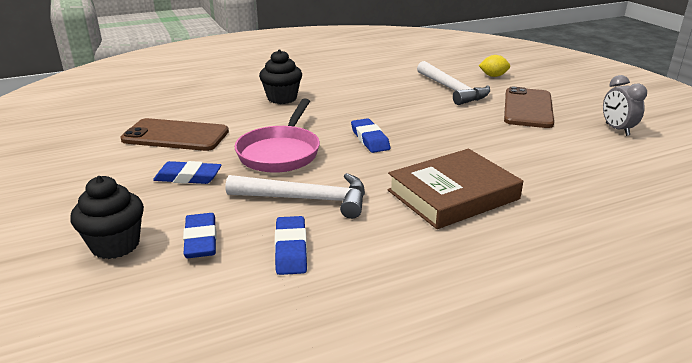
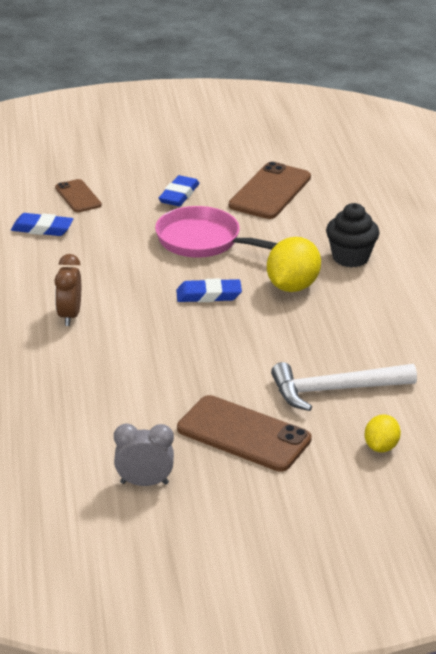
camera: 105 degrees right, 5 degrees up
black cupcake [70,176,144,259] -> none
blue eraser [183,213,217,258] -> brown phone [55,179,102,212]
white hammer [226,173,365,219] -> none
brown book [388,149,523,229] -> brown clock [54,254,81,326]
none -> yellow lemon [267,237,321,292]

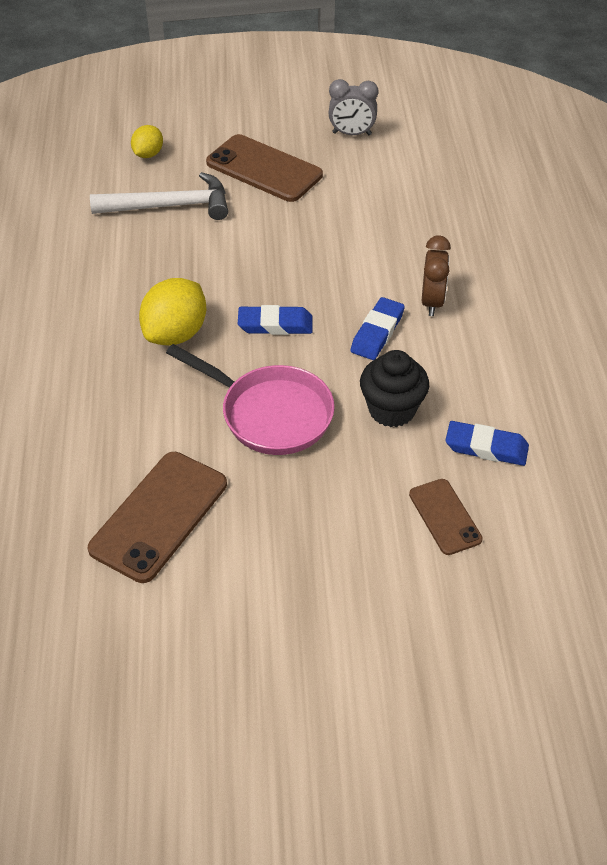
camera: 175 degrees left, 15 degrees up
blue eraser [159,175,199,206] -> blue eraser moved to [350,297,405,360]
black cupcake [326,203,379,268] -> black cupcake moved to [360,350,429,427]

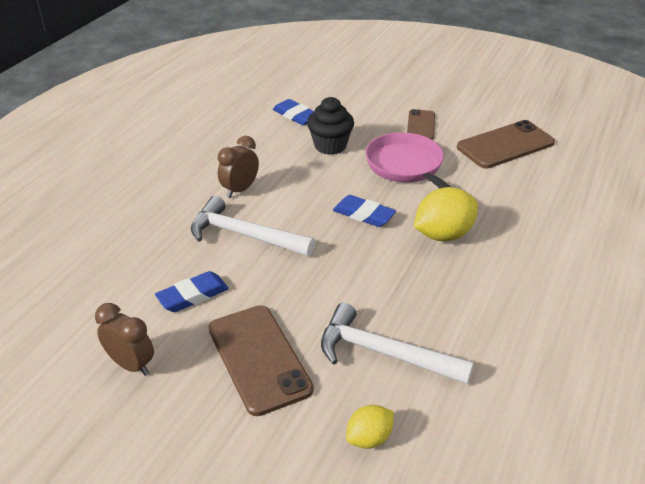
camera: 150 degrees left, 10 degrees down
grey clock [329,79,379,135] -> brown clock [95,303,154,376]
blue eraser [350,297,405,360] -> blue eraser moved to [155,271,229,312]
brown phone [409,479,483,555] -> brown phone moved to [407,109,435,139]
none -> white hammer [191,196,315,256]

